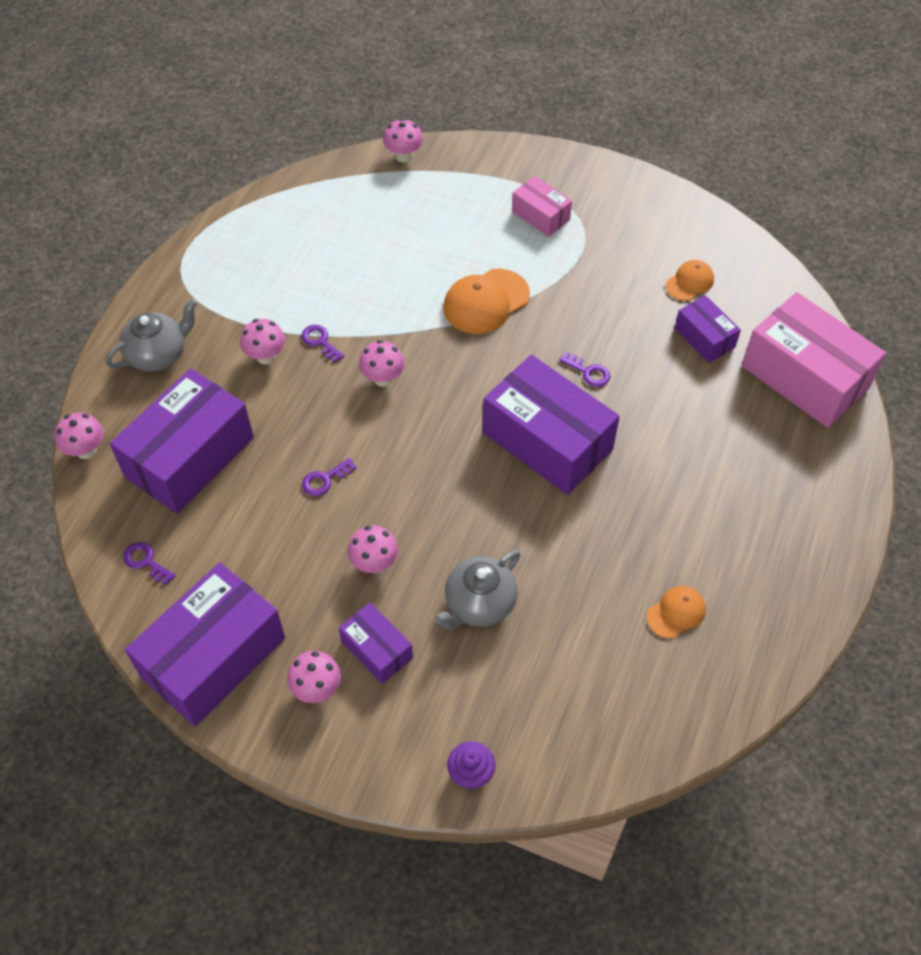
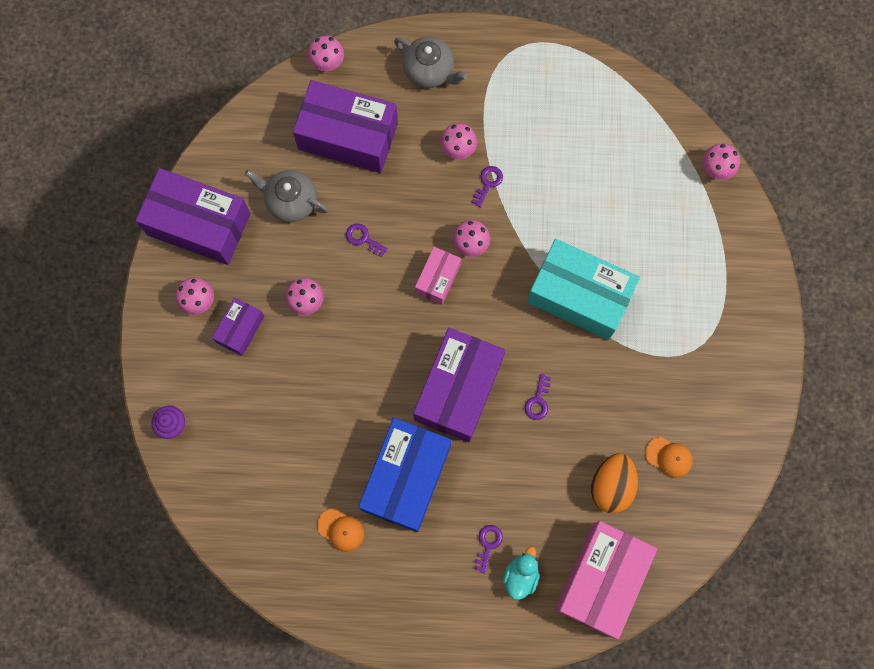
camera: 70 degrees right, 20 degrees up
purple key [123,542,176,585] -> purple key moved to [475,525,503,573]
grey teapot [434,550,520,629] -> grey teapot moved to [245,170,329,222]
orange cap [444,269,530,334] -> turquoise box [527,239,640,340]
pink box [512,176,572,237] -> pink box moved to [415,247,461,305]
purple box [675,295,741,363] -> orange egg [591,453,638,513]
none -> blue box [358,418,451,532]
none -> turquoise duck [503,547,539,600]

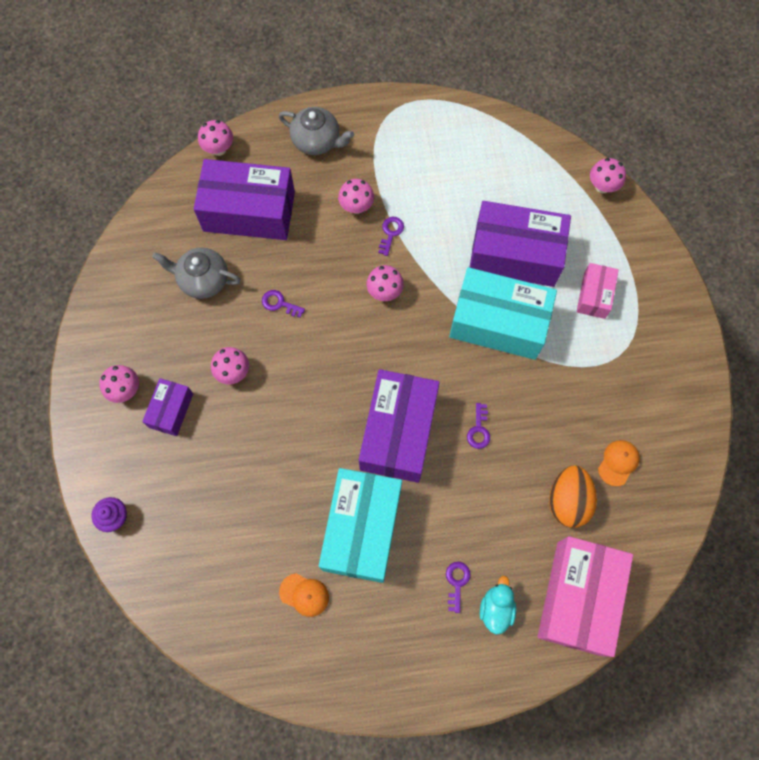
camera: 10 degrees left, 5 degrees down
purple box [136,168,251,265] -> purple box moved to [469,201,571,287]
blue box [358,418,451,532] -> turquoise box [319,468,402,583]
pink box [415,247,461,305] -> pink box moved to [577,263,619,319]
orange cap [645,437,693,478] -> orange cap turned 75 degrees counterclockwise [598,440,640,486]

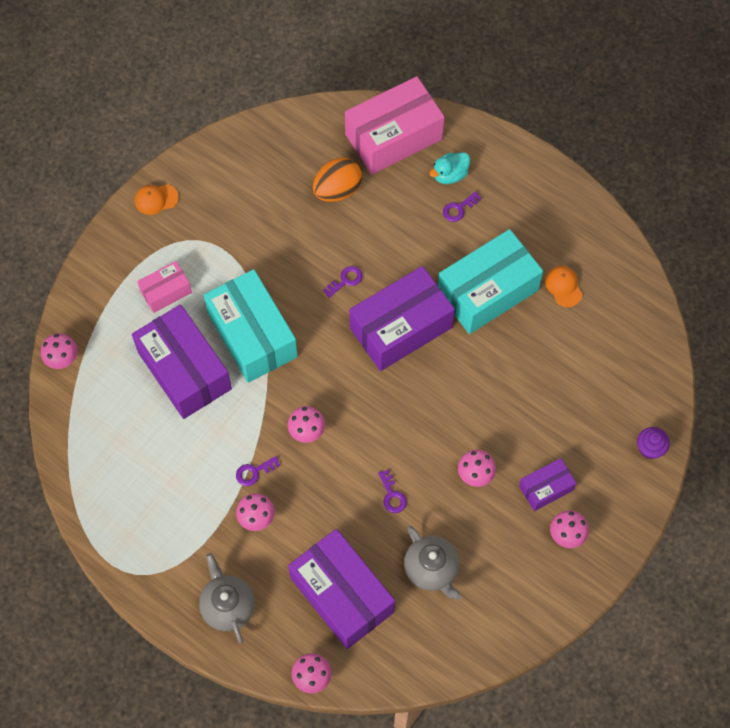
camera: 135 degrees left, 5 degrees down
orange cap [598,440,640,486] -> orange cap moved to [135,185,179,215]

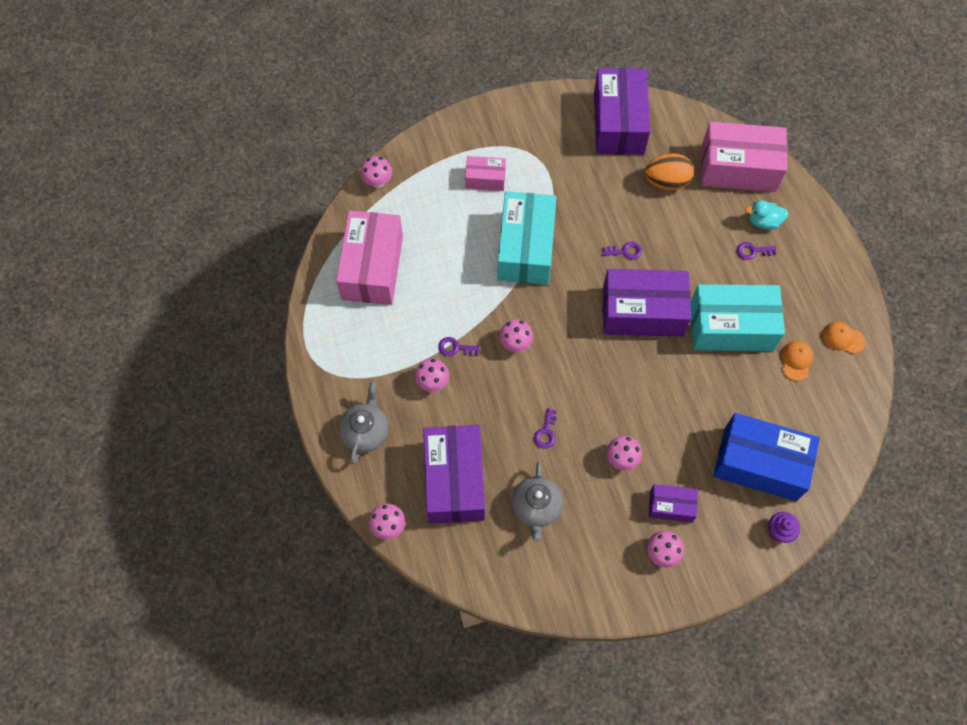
camera: 35 degrees right, 0 degrees up
purple box [132,304,232,419] -> purple box moved to [594,68,650,155]
orange cap [135,185,179,215] -> orange cap moved to [823,322,865,354]
none -> pink box [336,211,403,305]
none -> blue box [713,413,820,501]

